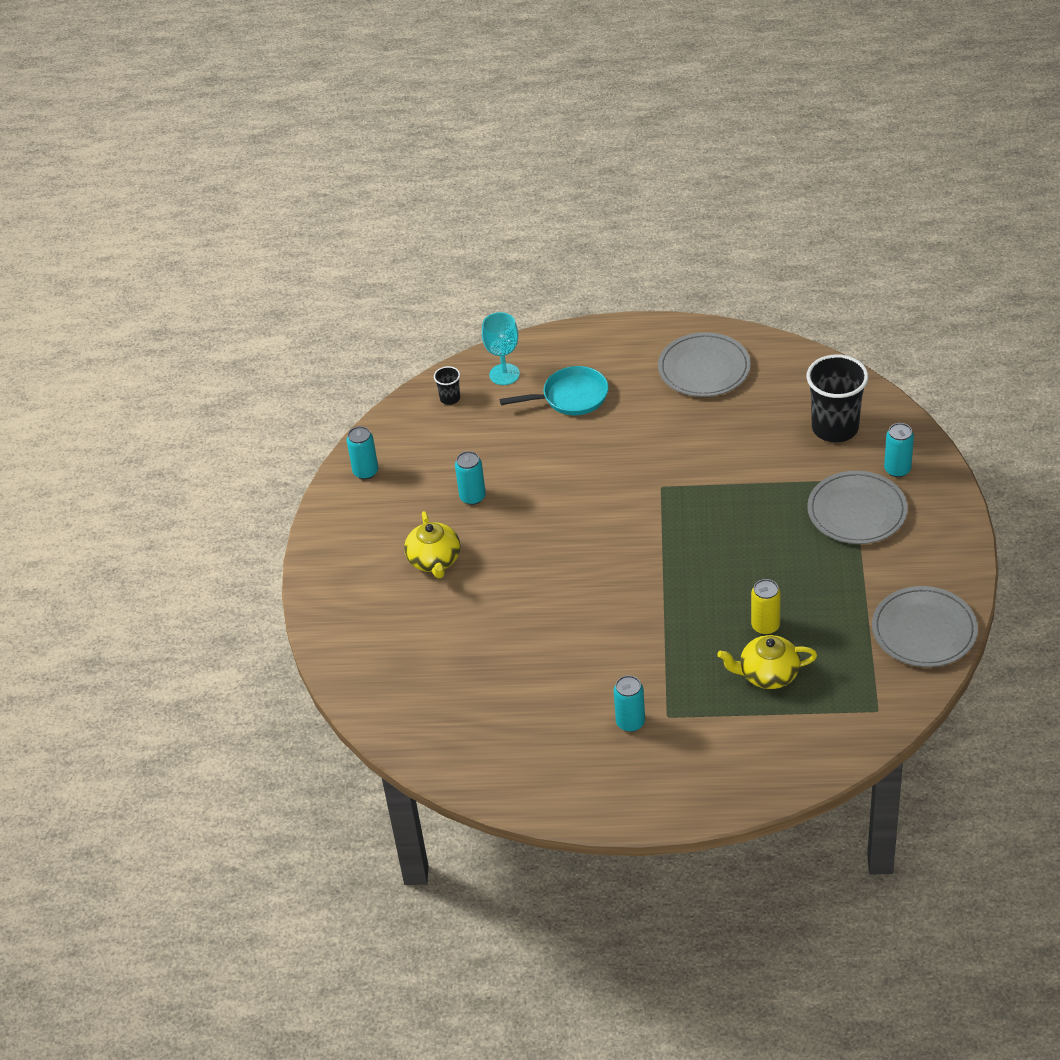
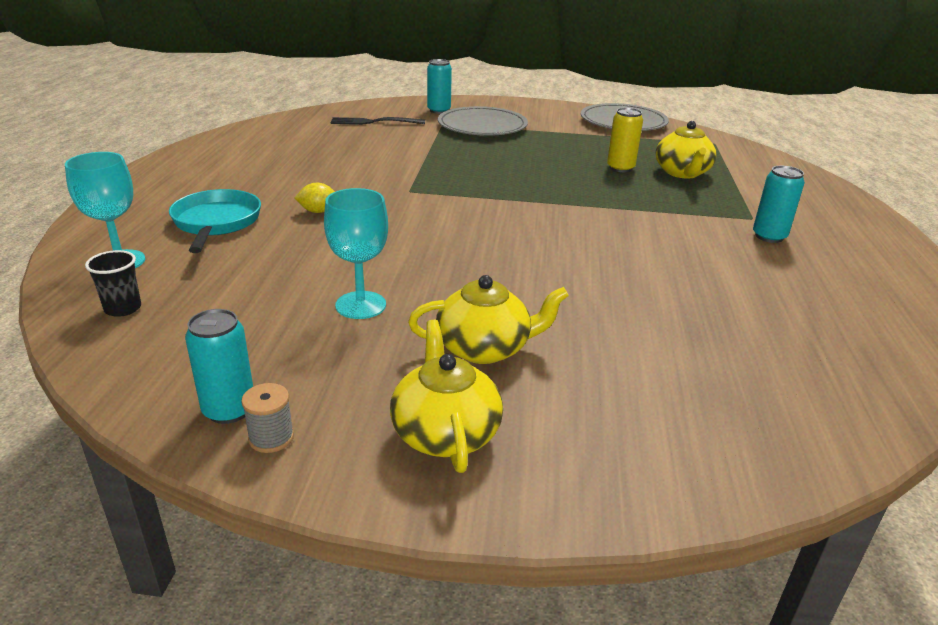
camera: 90 degrees left, 15 degrees down
turquoise can [455,451,486,505] -> turquoise goblet [324,188,388,319]
grey plate [658,332,751,397] -> none
black cup [806,354,868,442] -> black fork [331,117,425,125]
none -> grey spool [241,383,294,453]
none -> yellow lemon [295,183,335,213]
none -> yellow teapot [390,320,503,473]

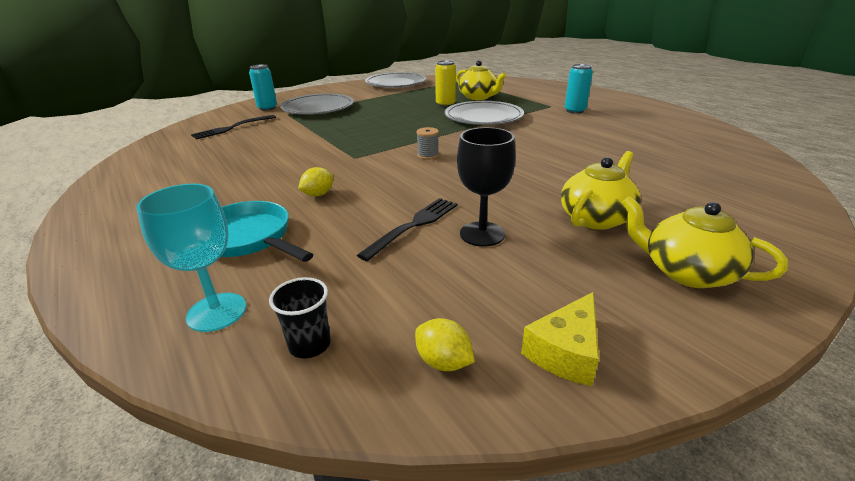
camera: 40 degrees left, 0 degrees up
turquoise can [185,309,253,424] -> yellow cheese [521,292,599,386]
grey spool [241,383,294,453] -> grey spool moved to [417,127,439,160]
turquoise goblet [324,188,388,319] -> black goblet [457,127,516,247]
none -> black fork [357,198,458,261]
none -> yellow lemon [415,318,475,371]
none -> grey plate [445,101,524,125]

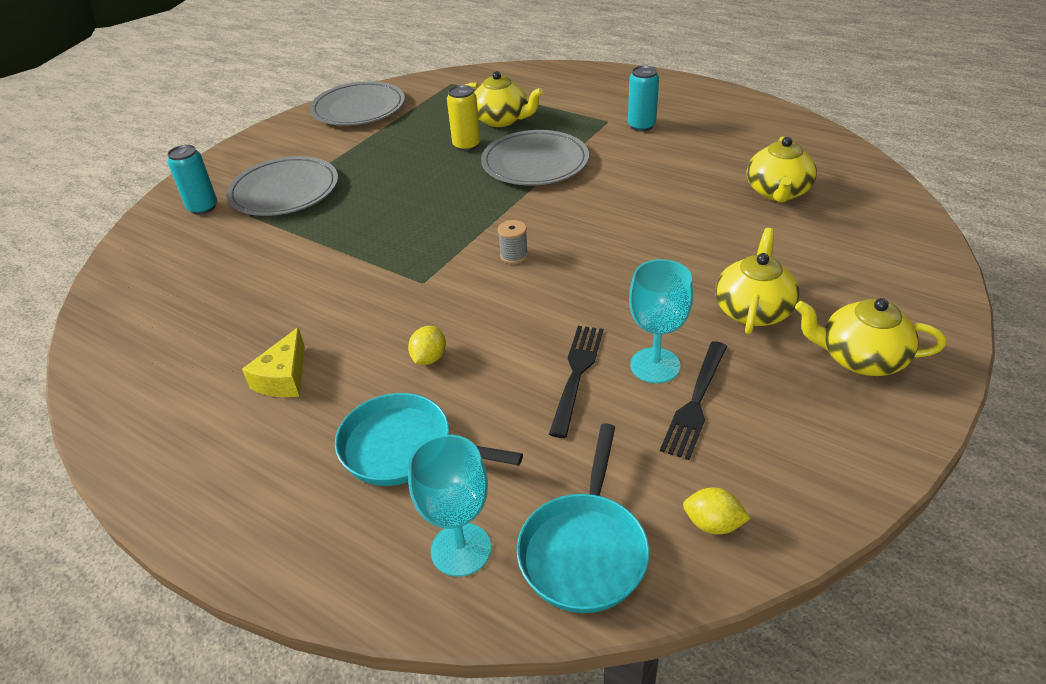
camera: 20 degrees left, 10 degrees up
black fork [191,115,276,139] -> black fork moved to [660,341,727,460]
black cup [269,277,331,359] -> turquoise pan [517,423,650,613]
black goblet [457,127,516,247] -> turquoise goblet [629,259,693,383]
yellow cheese [521,292,599,386] -> yellow cheese moved to [242,327,305,397]
none -> yellow teapot [747,136,817,203]

